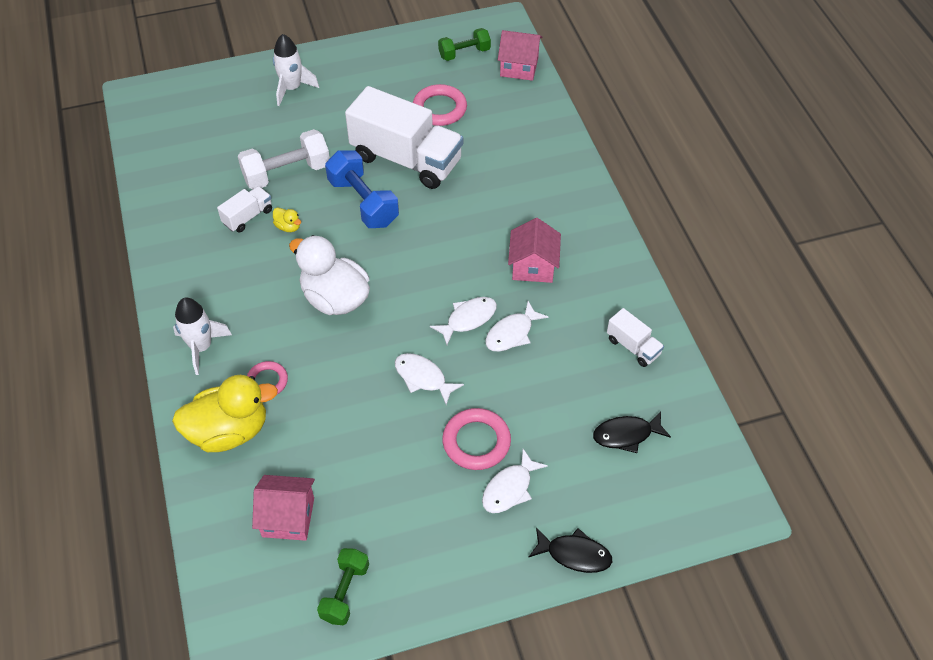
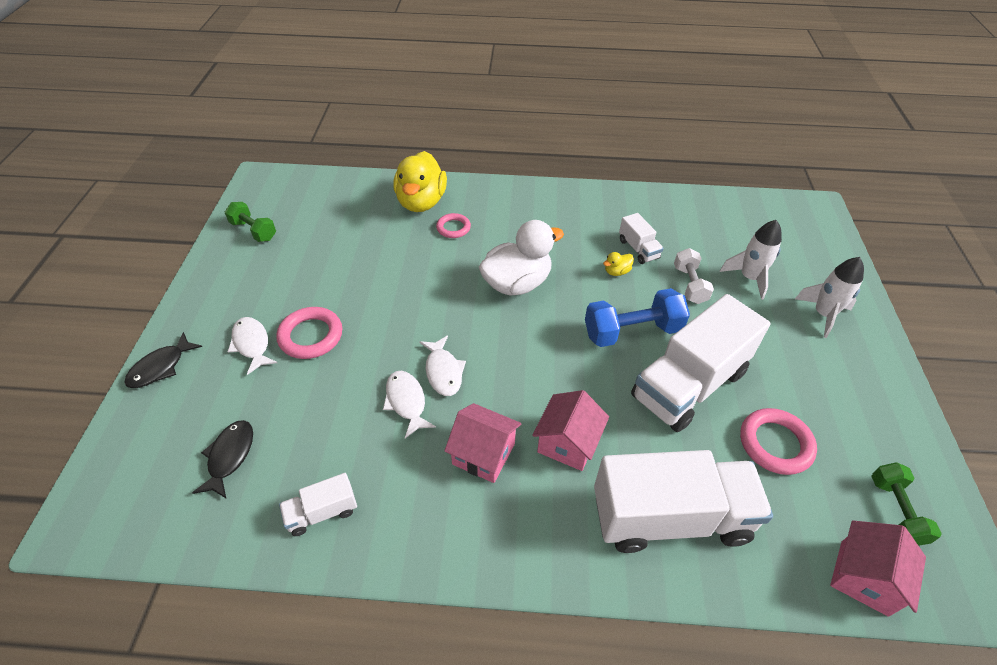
camera: 110 degrees right, 5 degrees down
white rocket [173,297,232,375] -> white rocket moved to [720,220,782,300]
white dumbbell [238,129,330,189] -> white dumbbell [674,248,714,304], size x0.64
pink house [252,475,315,541] -> pink house moved to [532,390,609,471]
white fish [395,353,464,405] -> none
none -> white truck [594,450,773,553]

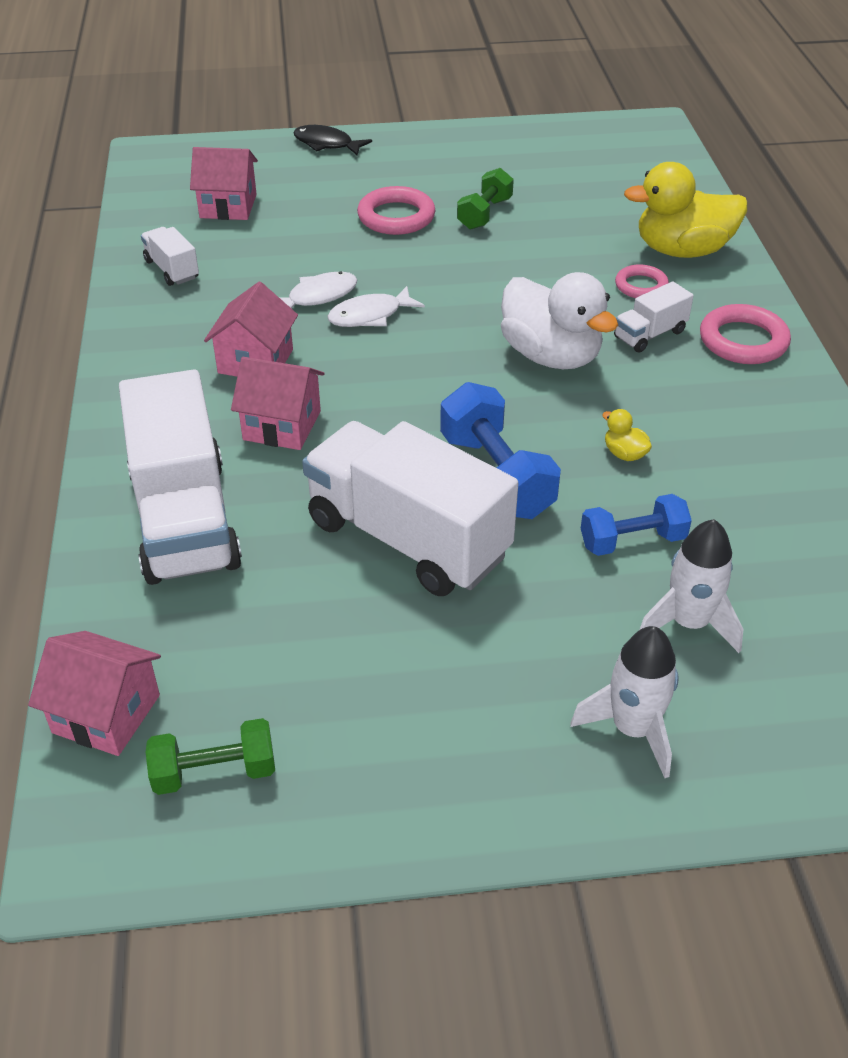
camera: 80 degrees right, 5 degrees down
black fish [192,420,253,498] -> pink house [190,147,258,220]
green dumbbell [224,202,276,242] -> green dumbbell moved to [457,168,514,230]
white fish [227,317,277,375] -> none
white truck [619,213,664,264] -> white truck moved to [614,282,694,353]
white dumbbell [674,248,714,304] -> blue dumbbell [581,494,692,556]
pink ring [740,408,817,475] -> pink ring moved to [700,304,791,364]

